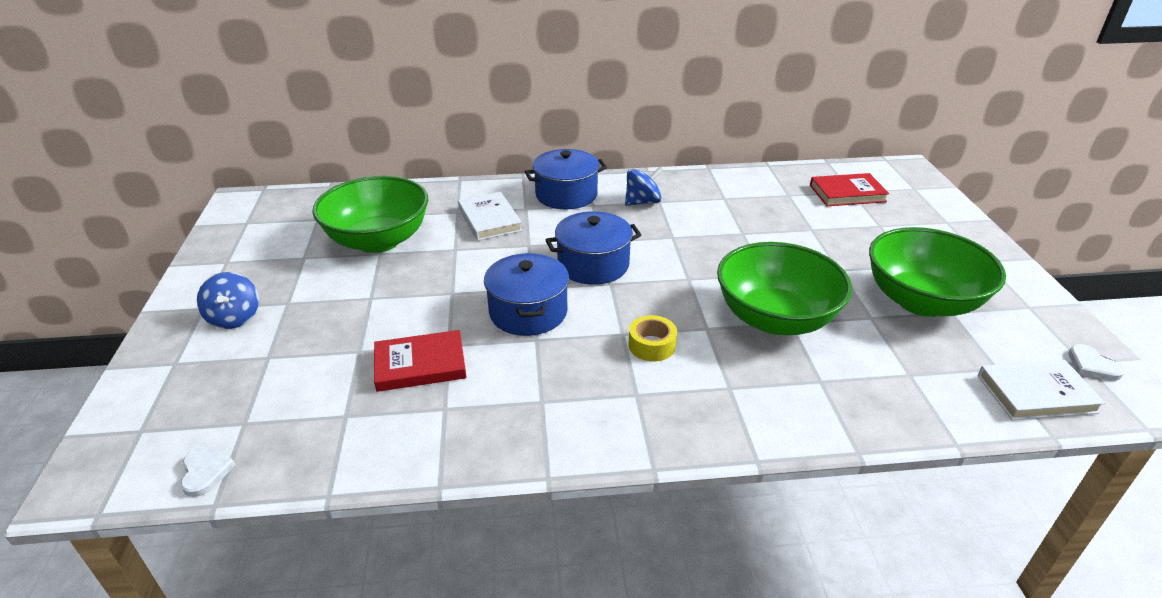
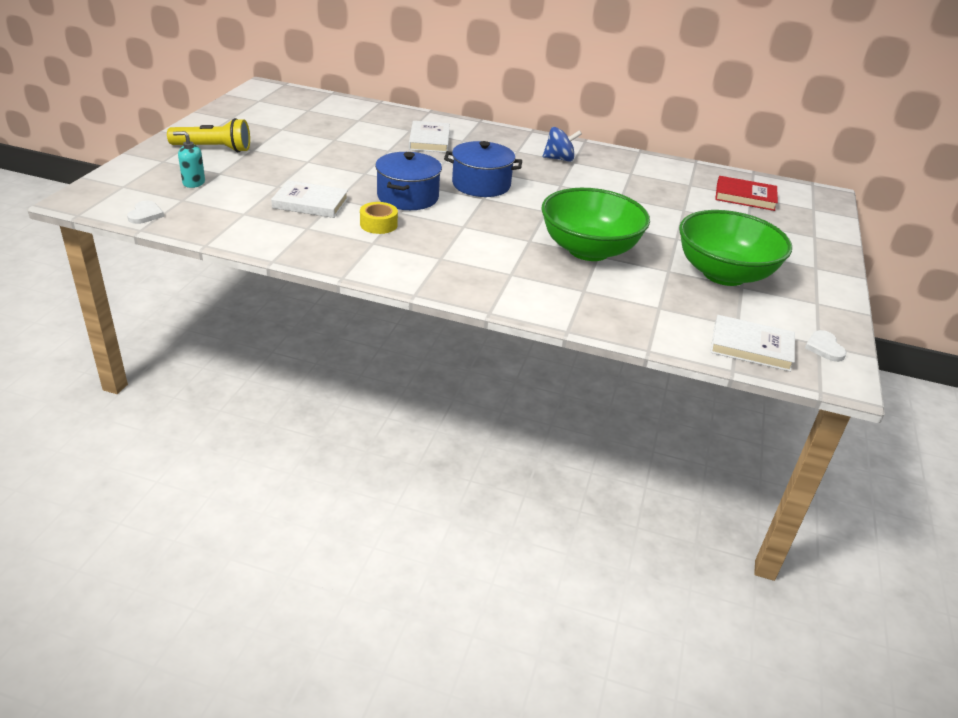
camera: 20 degrees right, 0 degrees up
blue spinning top [197,272,259,329] -> yellow flashlight [167,118,250,152]
green bowl [312,176,429,253] -> none
red book [374,330,467,392] -> white book [271,180,348,218]
blue pot [525,149,607,209] -> none
yellow tape [628,315,677,361] -> yellow tape moved to [360,202,398,234]
none -> turquoise soap dispenser [173,131,205,188]

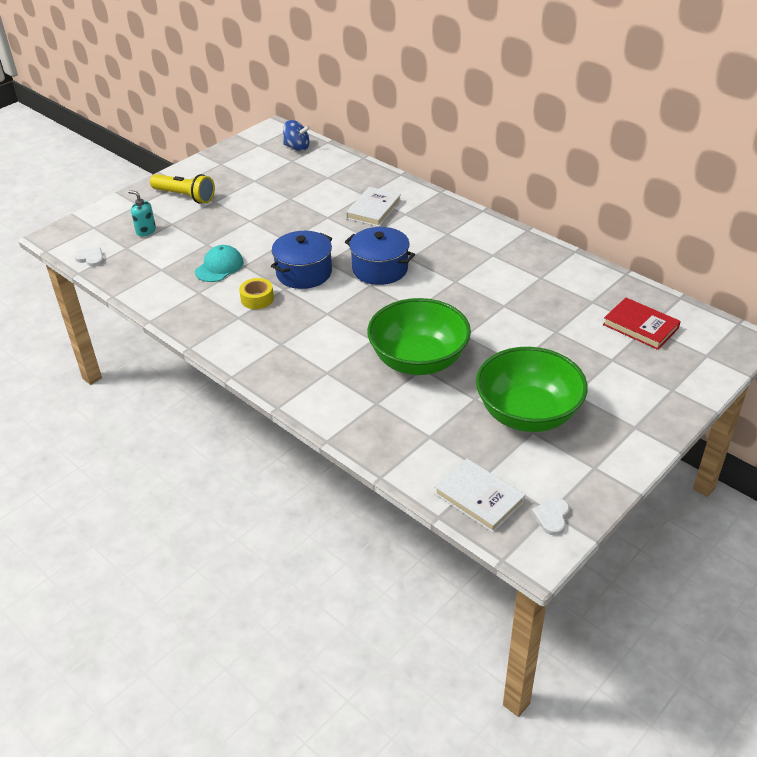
camera: 30 degrees right, 5 degrees up
white heart [127,201,164,224] -> white heart turned 90 degrees counterclockwise [75,247,104,267]
white book [271,180,348,218] -> turquoise cap [195,245,243,282]
blue spinning top [542,127,582,162] -> blue spinning top moved to [283,120,310,151]

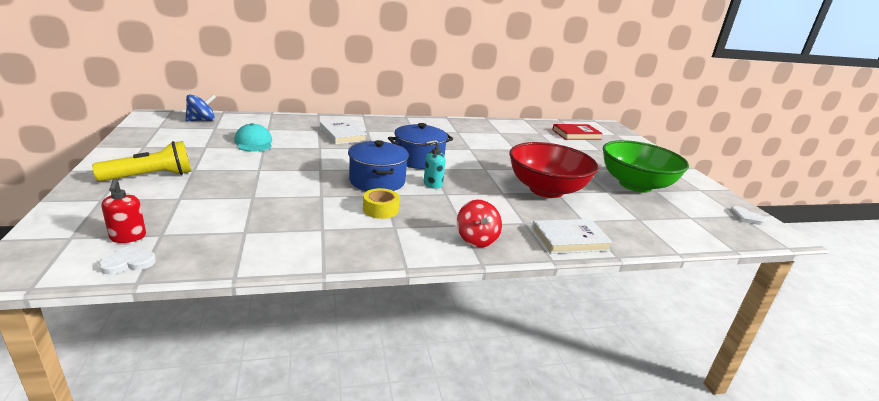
camera: 60 degrees left, 15 degrees down
turquoise soap dispenser [128,190,156,237] -> turquoise soap dispenser moved to [424,140,446,189]
turquoise cap [195,245,243,282] -> turquoise cap moved to [234,123,272,152]
green bowl [367,298,471,375] -> red bowl [509,142,599,198]
white book [434,459,525,533] -> white book moved to [532,219,613,254]
none -> red soap dispenser [101,179,146,243]
none -> red spinning top [457,200,502,247]

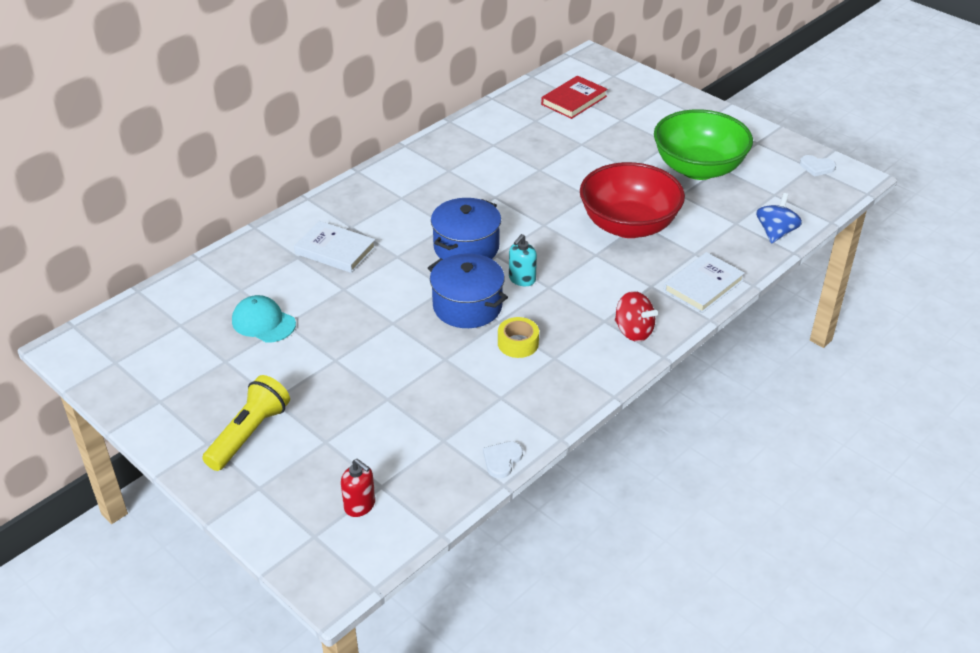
camera: 30 degrees left, 15 degrees up
white heart [99,246,156,275] -> white heart moved to [483,442,523,478]
blue spinning top [185,94,216,121] -> blue spinning top moved to [756,193,802,244]

